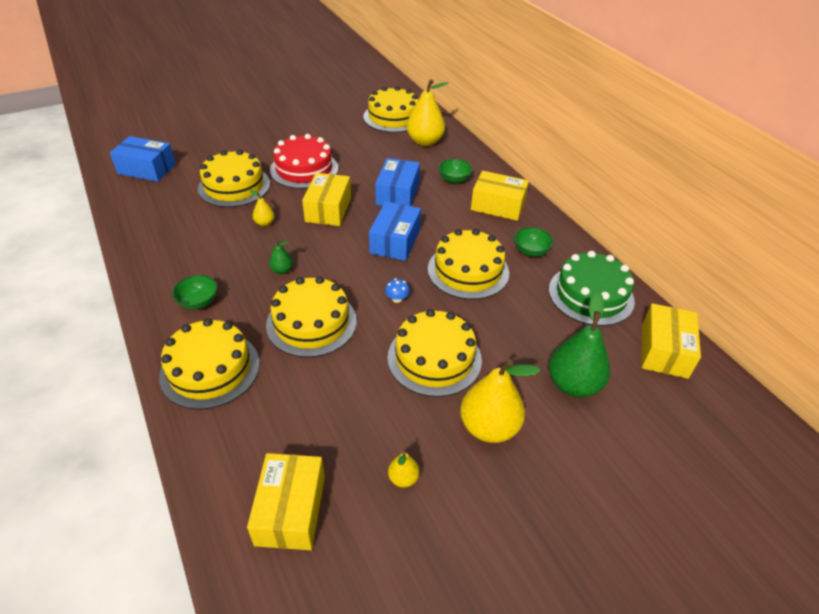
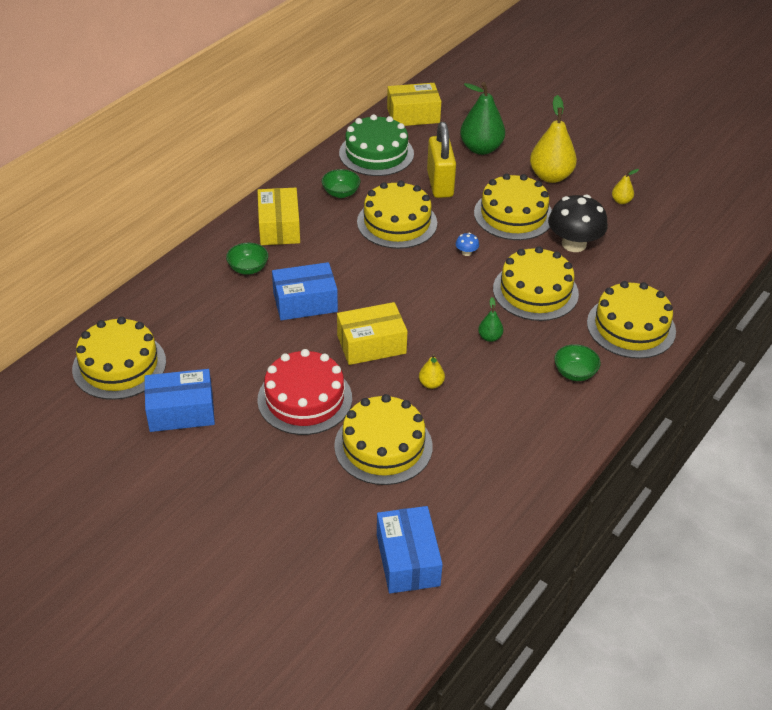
camera: 115 degrees left, 0 degrees up
yellow box [247,453,325,550] -> none
blue box [369,202,421,261] -> blue box moved to [144,369,215,432]
yellow pear [407,79,448,146] -> none
none -> yellow padlock [427,122,456,198]
none -> black mushroom [548,195,608,252]

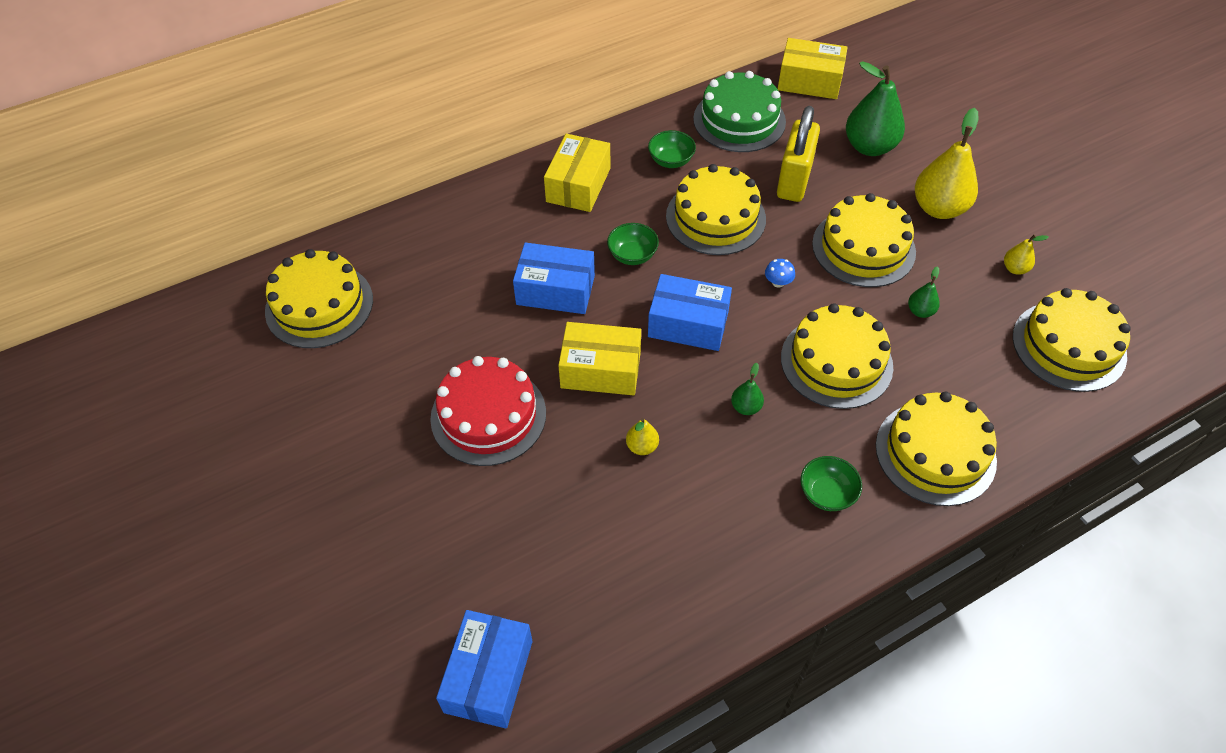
camera: 25 degrees right, 10 degrees up
blue box [144,369,215,432] -> blue box moved to [648,274,732,351]
green bowl [226,243,268,275] -> green bowl moved to [607,223,659,265]
yellow cake [334,394,433,485] -> yellow cake moved to [1013,288,1131,392]
black mushroom [548,195,608,252] -> green pear [908,266,940,318]

